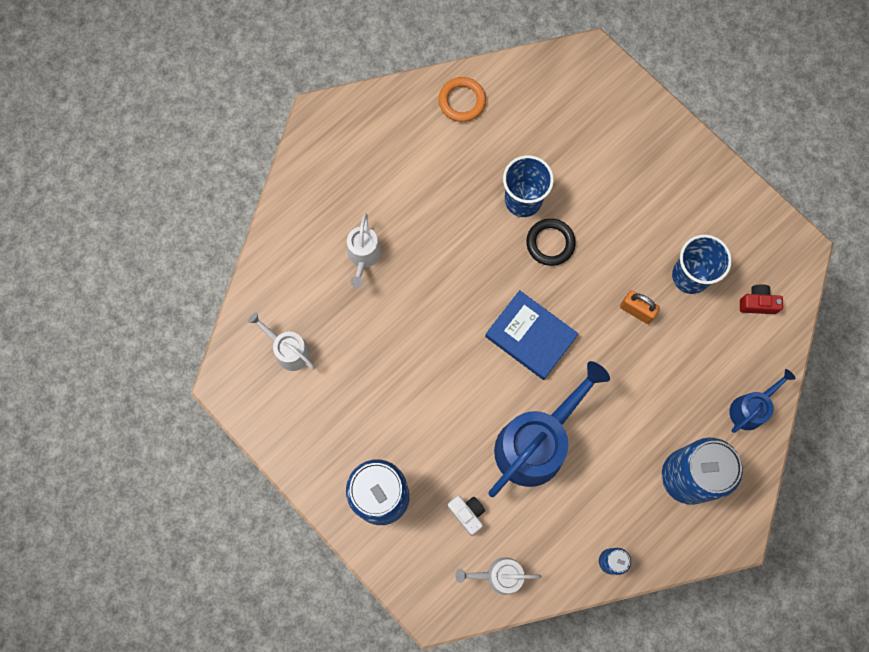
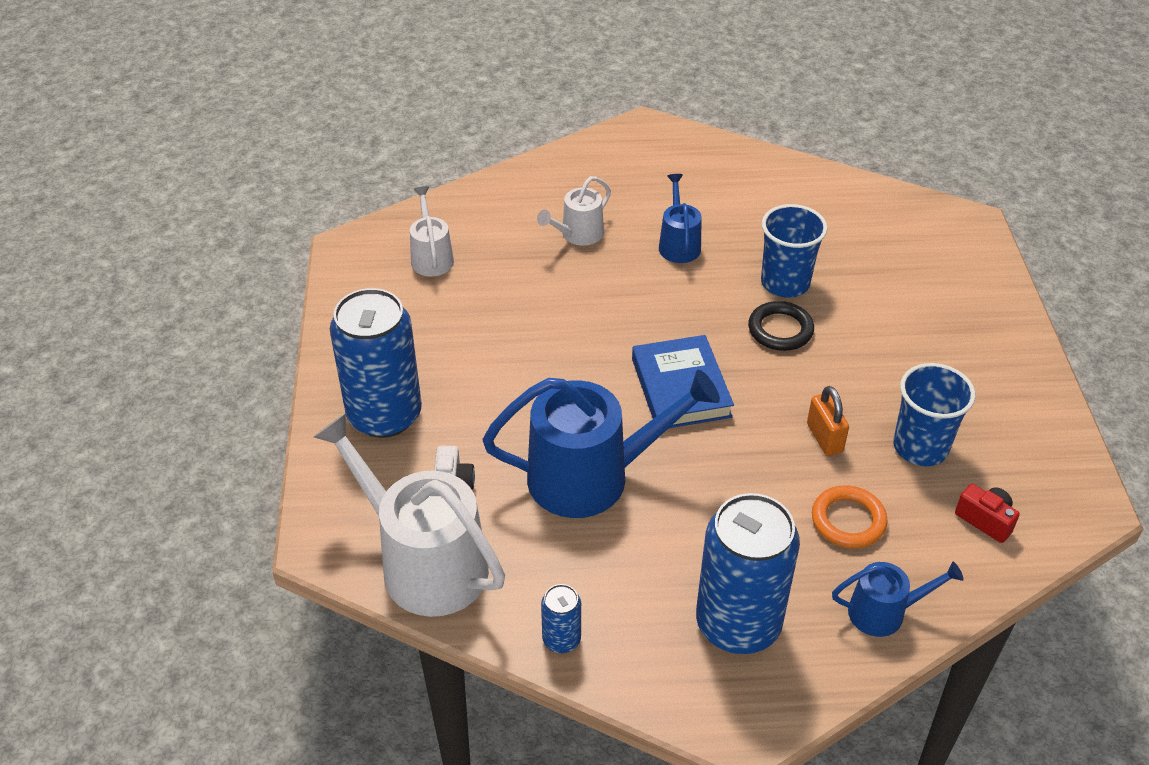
camera: 40 degrees right, 30 degrees down
orange ring [438,77,486,122] -> orange ring moved to [812,485,888,548]
white watering can [455,557,542,595] -> white watering can [313,413,505,617], size x1.96
none -> blue watering can [659,174,702,263]

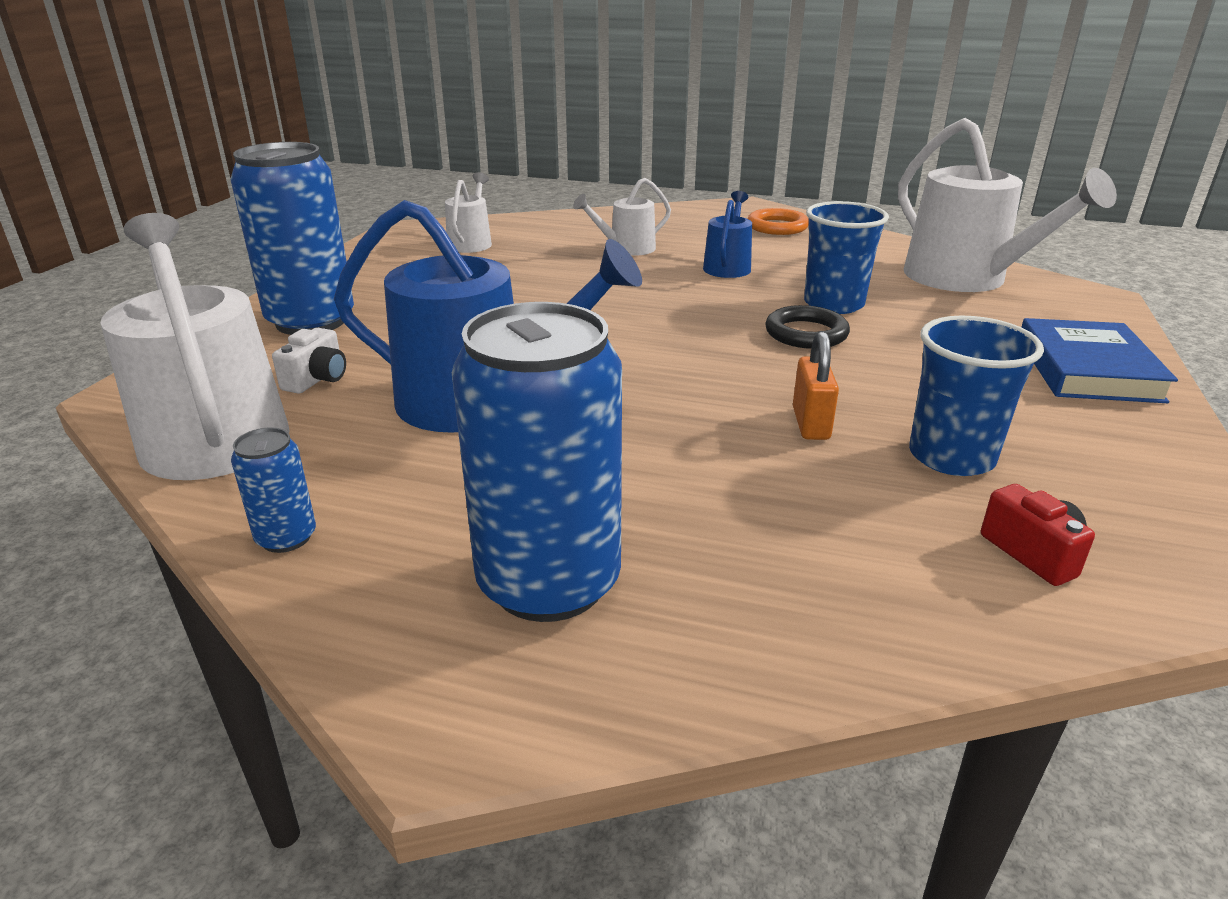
camera: 20 degrees right, 15 degrees down
blue book [632,335,734,428] -> blue book moved to [1022,318,1178,403]
orange ring [812,485,888,548] -> orange ring moved to [748,208,809,235]
blue watering can [832,561,963,637] -> none
none -> white watering can [898,118,1117,292]

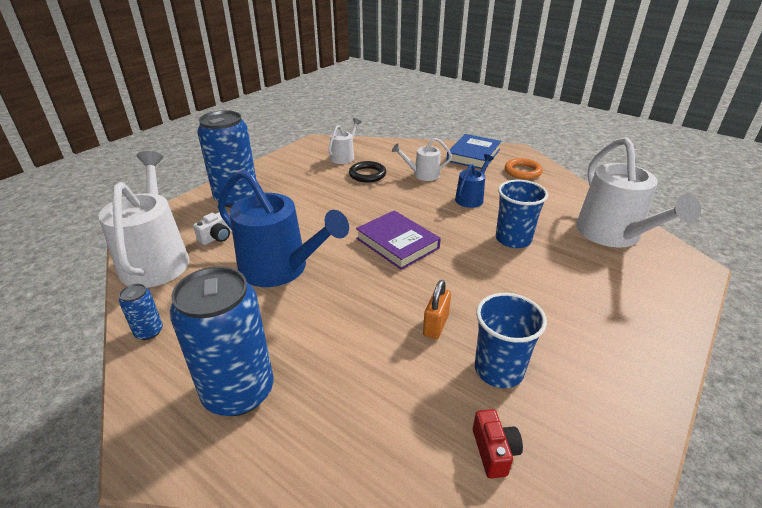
camera: 20 degrees right, 5 degrees up
black ring [765,305,850,349] -> black ring moved to [349,161,386,183]
blue book [1022,318,1178,403] -> blue book moved to [446,134,501,169]
none -> purple book [356,210,441,270]

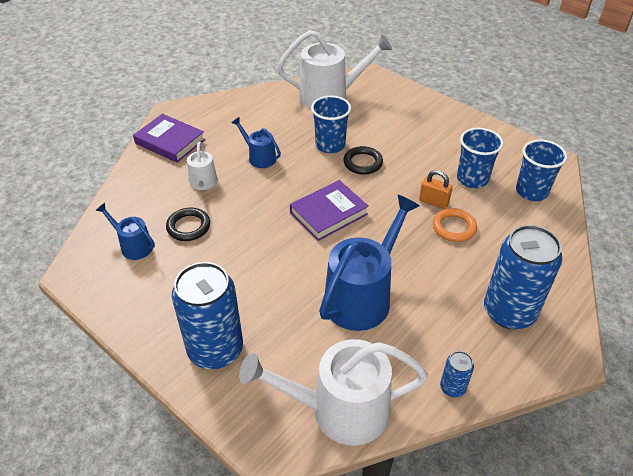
camera: 85 degrees left, 10 degrees up
white camera [193,212,232,245] -> none
white watering can [328,118,361,164] -> blue watering can [95,203,155,260]
blue book [446,134,501,169] -> purple book [133,114,205,163]
red camera [473,409,523,479] -> blue cup [516,140,567,201]
orange ring [505,158,543,179] -> orange ring moved to [433,208,477,242]
none -> black ring [343,146,383,175]

